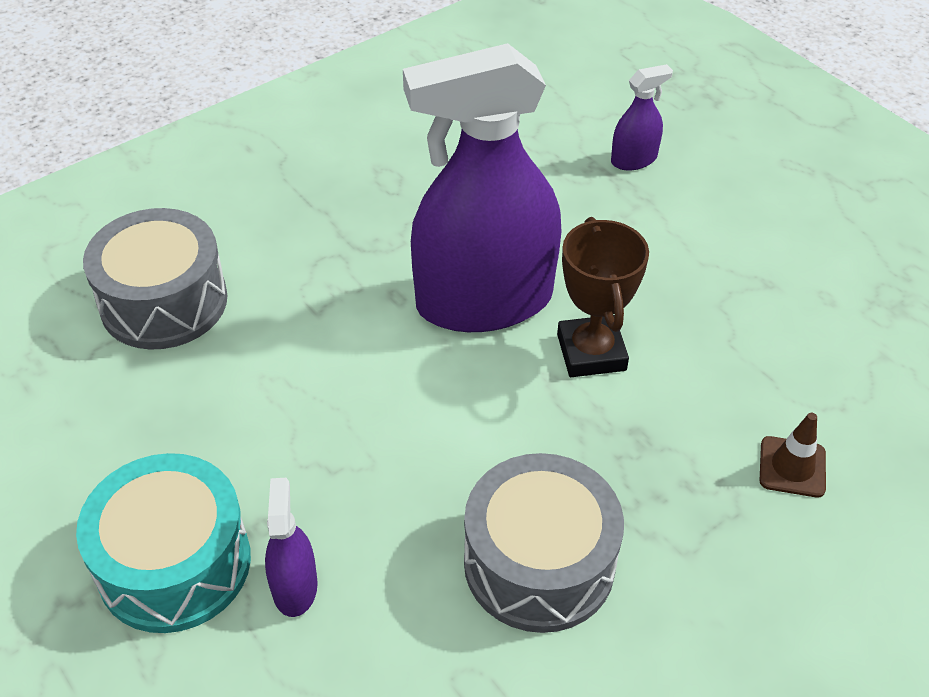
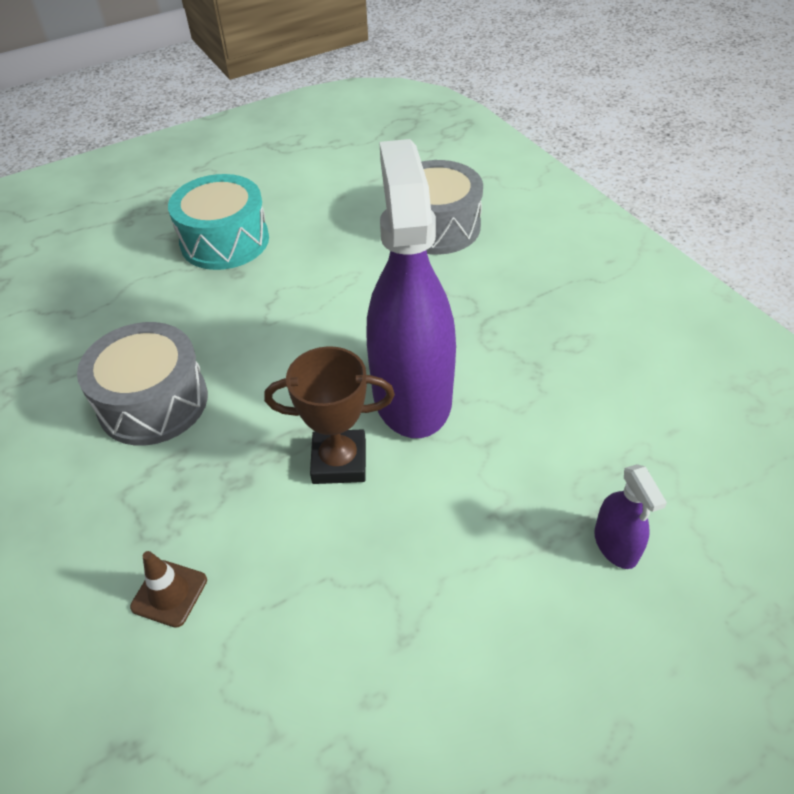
camera: 100 degrees right, 0 degrees up
purple spray bottle [265,478,318,617] -> none

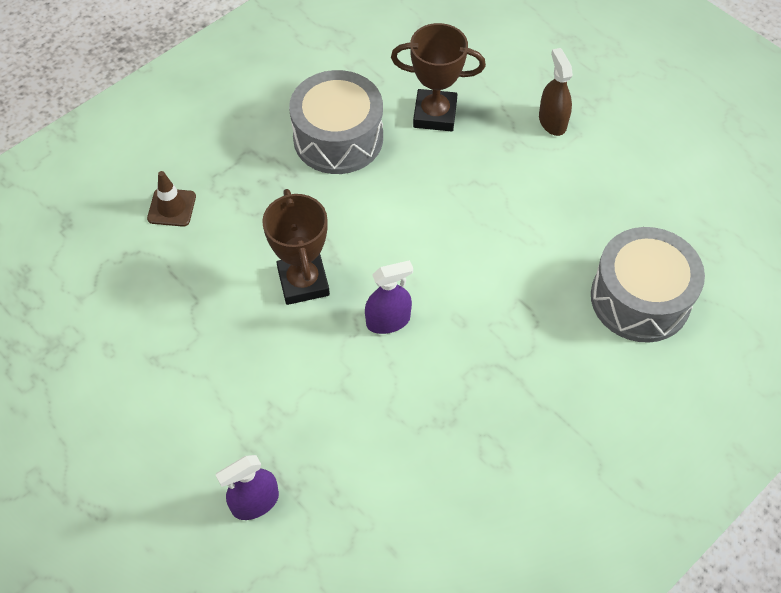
camera: 75 degrees right, 10 degrees up
turquoise drum [168,174,269,270] -> brown spray bottle [539,48,573,136]
purple spray bottle [367,139,456,438] -> purple spray bottle [365,260,413,334], size x0.41
none -> brown trophy [391,23,486,131]

